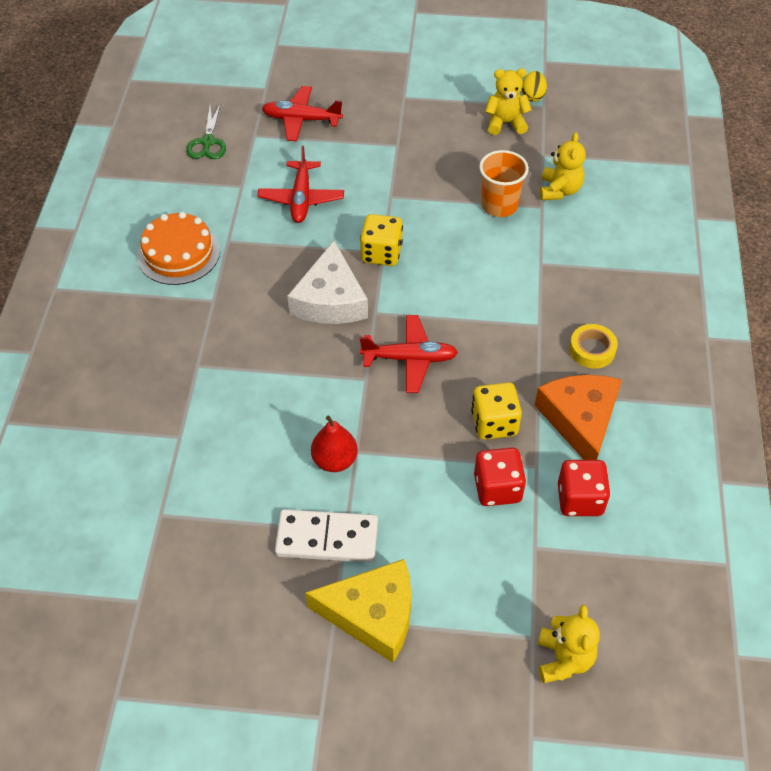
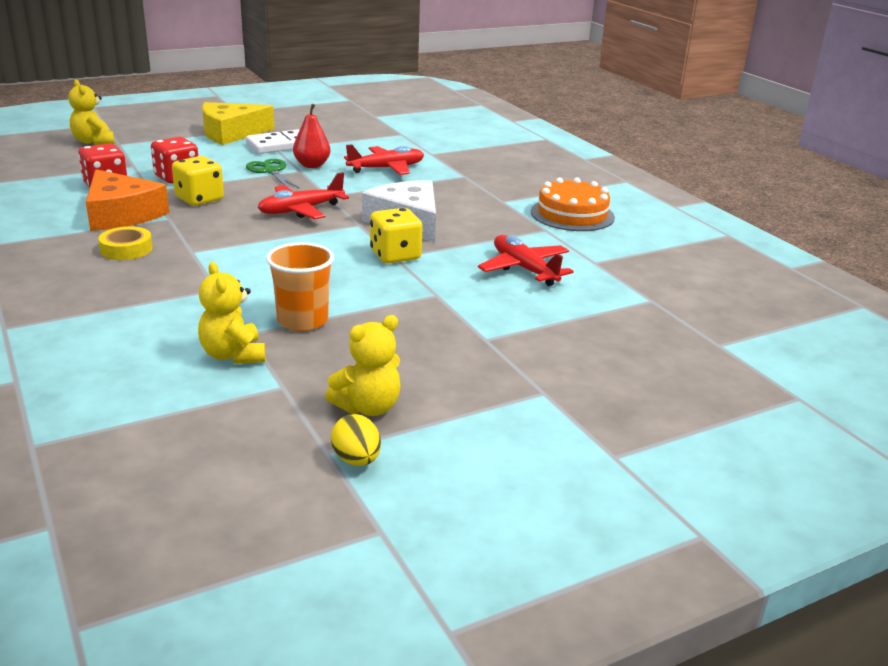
camera: 145 degrees right, 25 degrees down
green scissors [186,102,226,159] -> green scissors moved to [246,159,300,189]
red plane [262,86,343,141] -> red plane moved to [344,144,424,175]

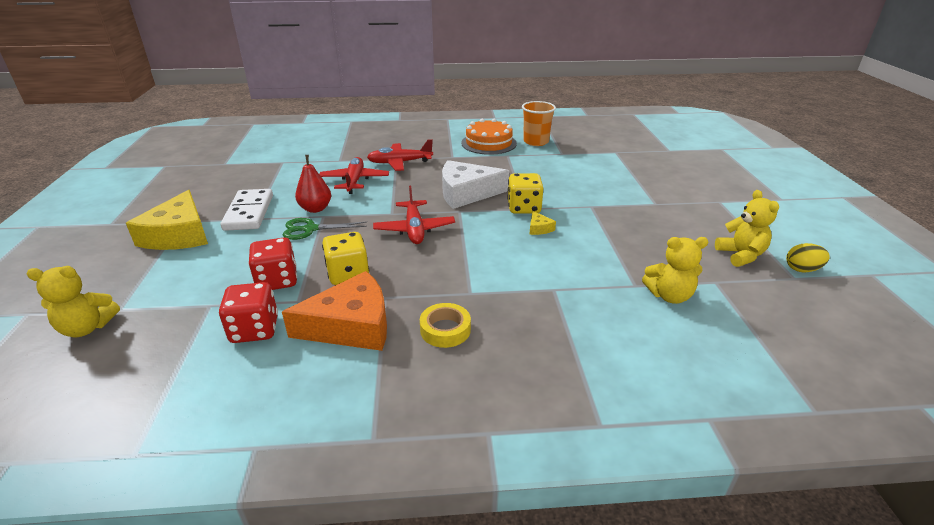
camera: 65 degrees left, 5 degrees up
orange cup [266,242,334,331] -> orange cup moved to [522,101,556,146]
red plane [478,235,574,286] -> red plane moved to [367,139,433,171]
none -> yellow cheese [529,211,556,235]

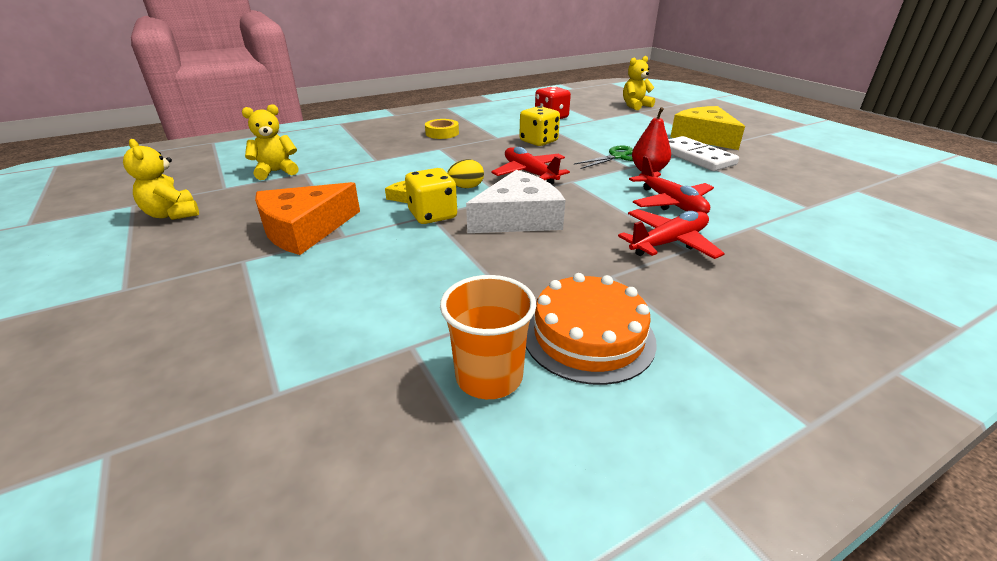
camera: 155 degrees right, 0 degrees up
red dice [248,237,297,290] -> none
orange cheese [282,271,387,351] -> orange cheese moved to [255,182,360,255]
yellow egg [786,243,830,273] -> yellow egg moved to [447,159,484,188]

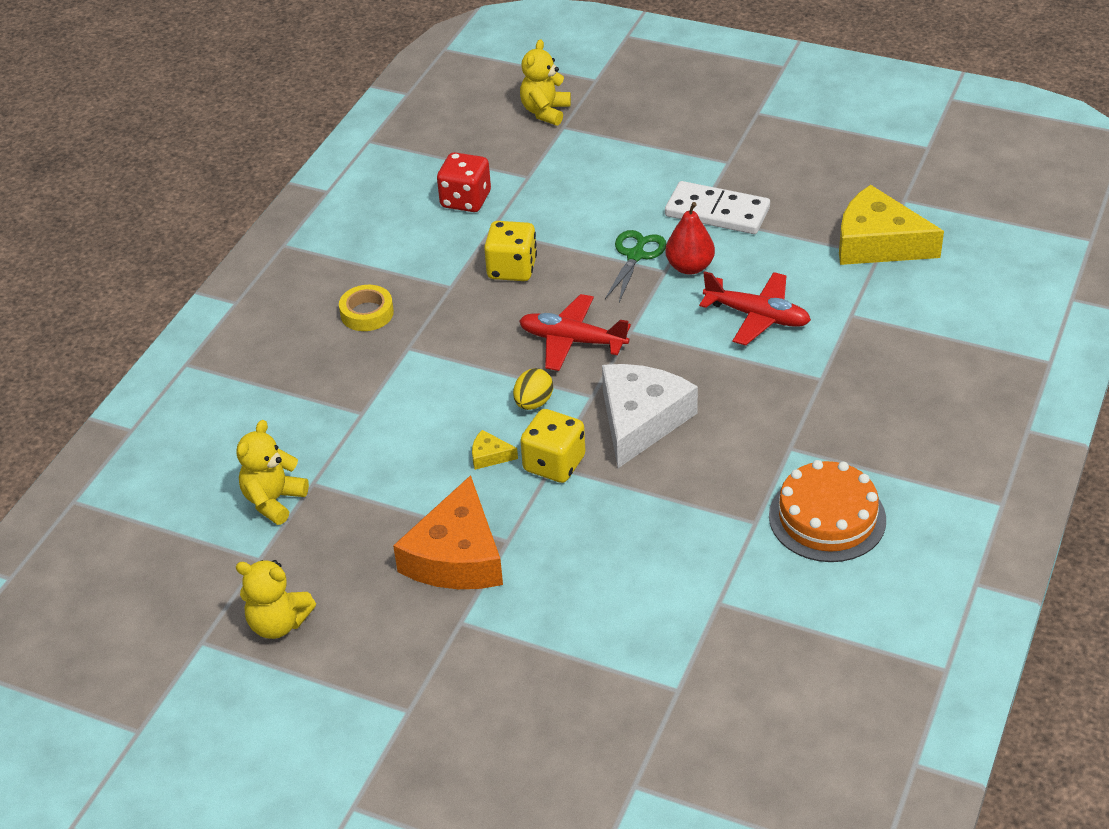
camera: 35 degrees left, 10 degrees up
orange cup [440,275,537,399] -> none
red plane [618,209,725,259] -> none
yellow cheese [670,106,745,150] -> yellow cheese moved to [839,185,944,265]

